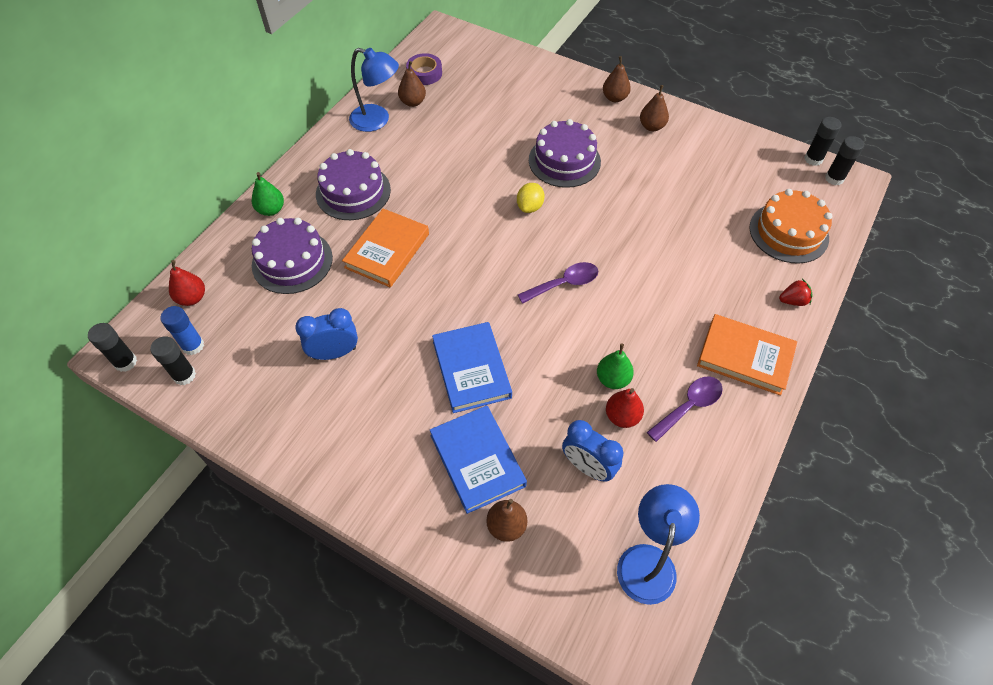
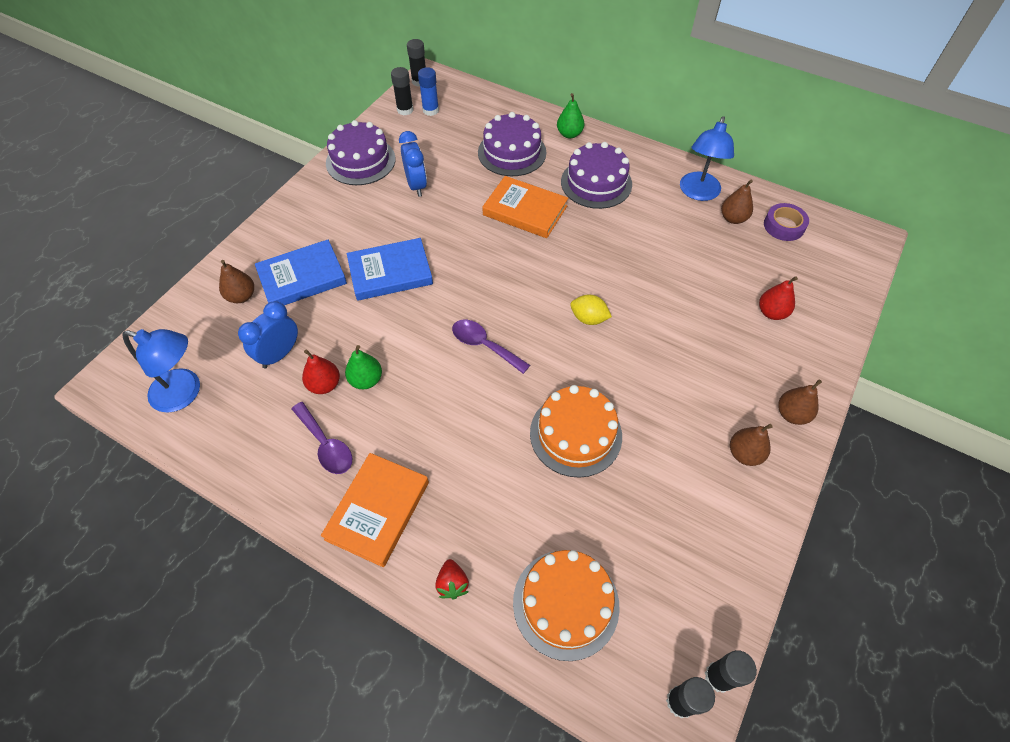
camera: 90 degrees right, 0 degrees up
red pear [169,260,205,306] -> red pear moved to [759,276,798,320]
purple spoon [518,262,598,304] -> purple spoon turned 150 degrees clockwise [452,320,530,374]
purple cake [529,119,601,188] -> purple cake moved to [326,120,396,185]
none -> orange cake [530,385,622,478]

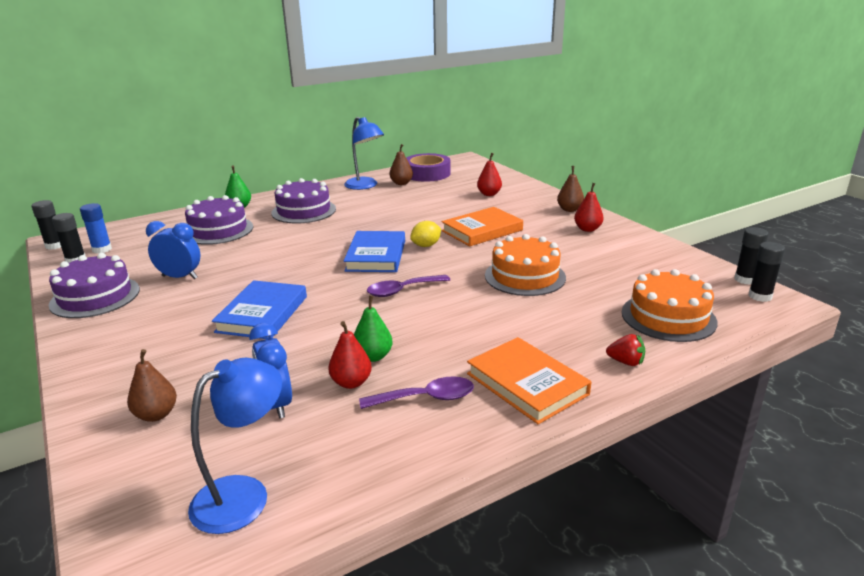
camera: 60 degrees left, 30 degrees down
blue book [255,240,347,305] -> blue book moved to [344,231,405,272]
orange book [482,176,568,238] -> orange book moved to [442,207,523,247]
brown pear [730,424,772,466] -> red pear [574,183,604,232]
purple tape [764,203,809,241] -> purple tape [406,153,451,182], size x1.57

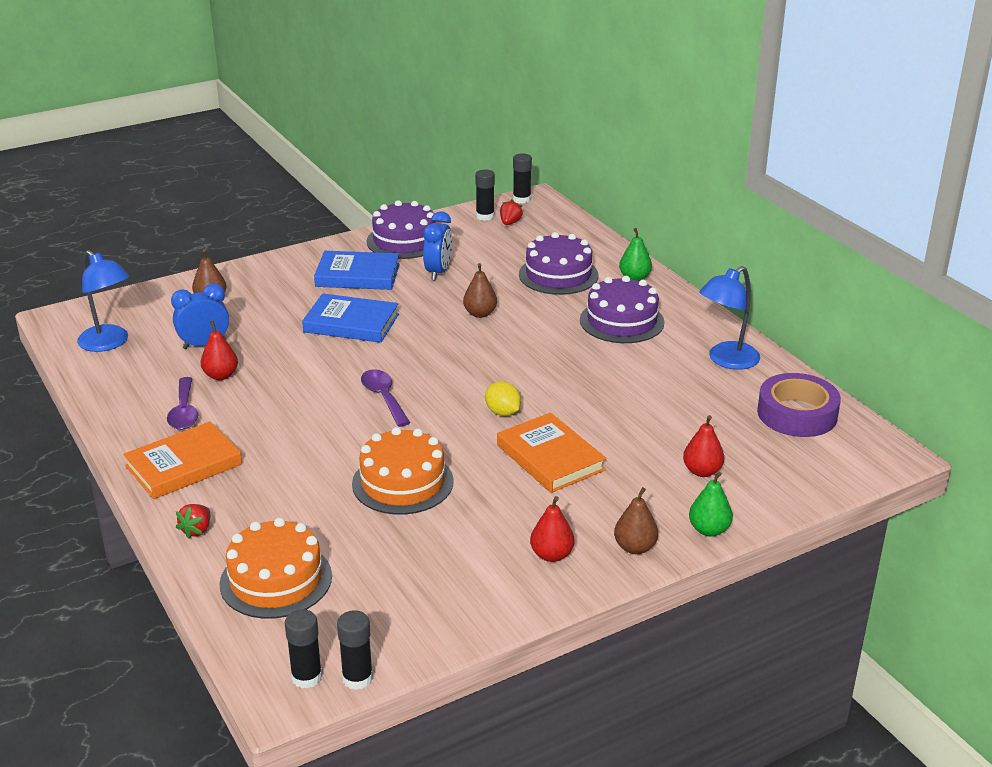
camera: 90 degrees right, 5 degrees up
blue glue stick [80,203,112,254] -> red strawberry [500,199,523,225]
blue book [344,231,405,272] -> blue book moved to [314,251,400,290]
green pear [354,295,392,362] -> green pear moved to [689,471,733,537]
brown pear [389,144,413,185] -> brown pear moved to [463,263,497,318]

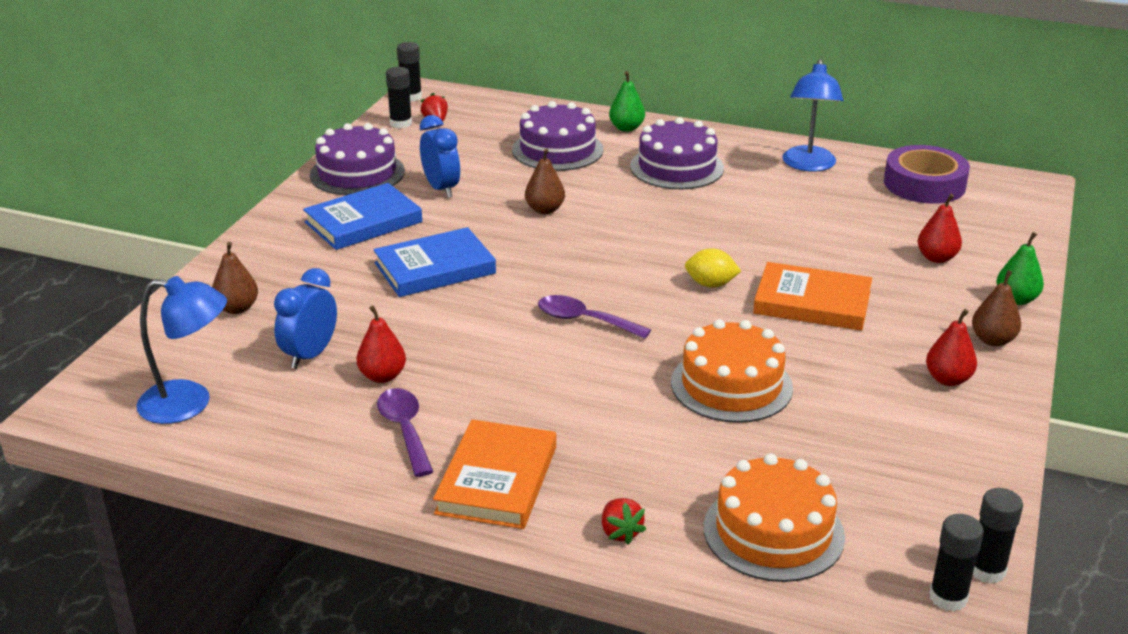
camera: 40 degrees left, 0 degrees up
purple spoon [167,377,198,430] -> purple spoon turned 150 degrees counterclockwise [377,388,433,477]

